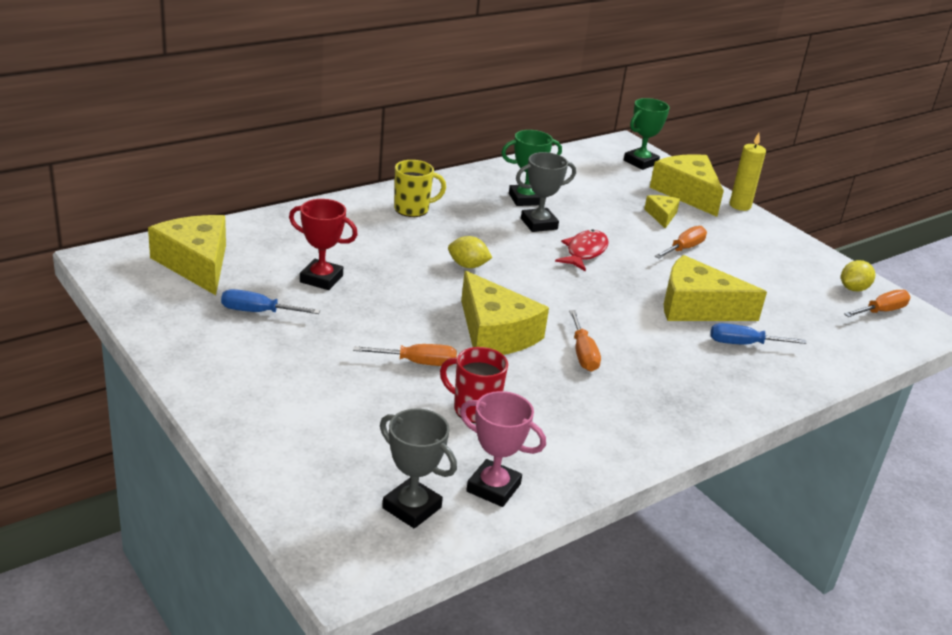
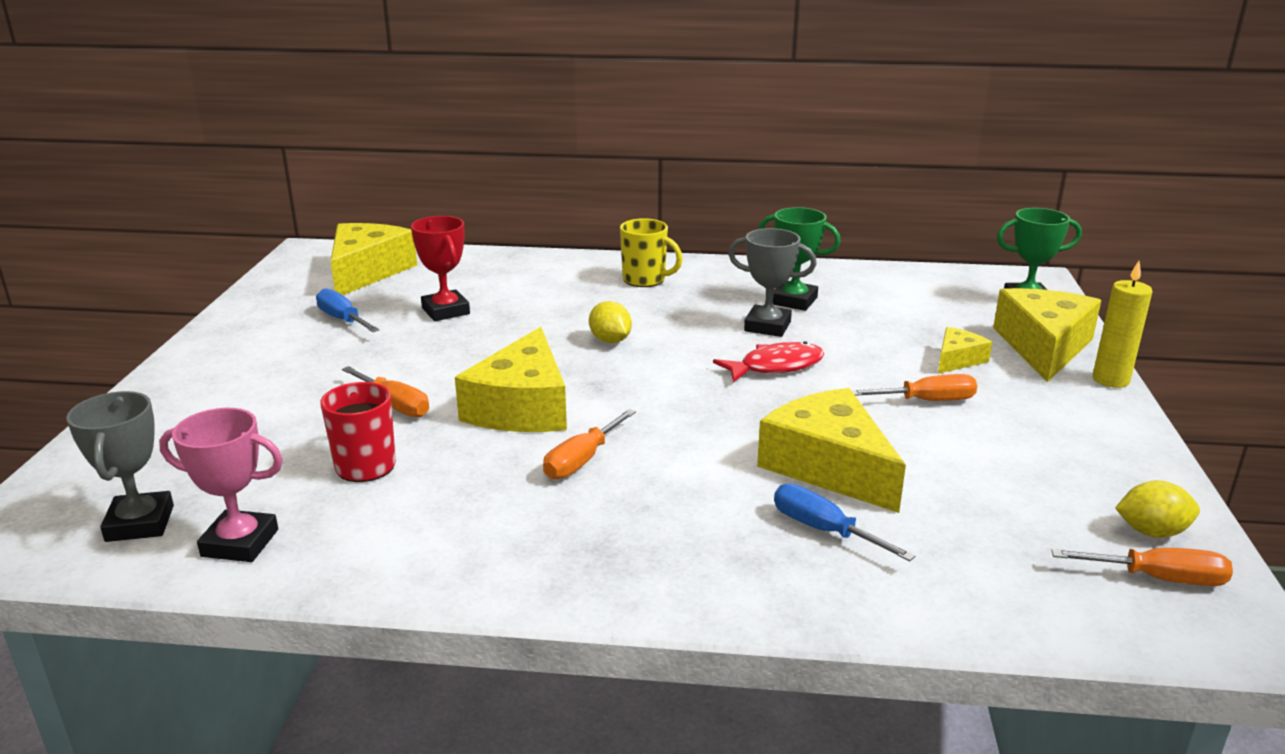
camera: 45 degrees right, 5 degrees down
pink trophy [460,391,546,507] -> pink trophy turned 60 degrees counterclockwise [159,408,283,562]

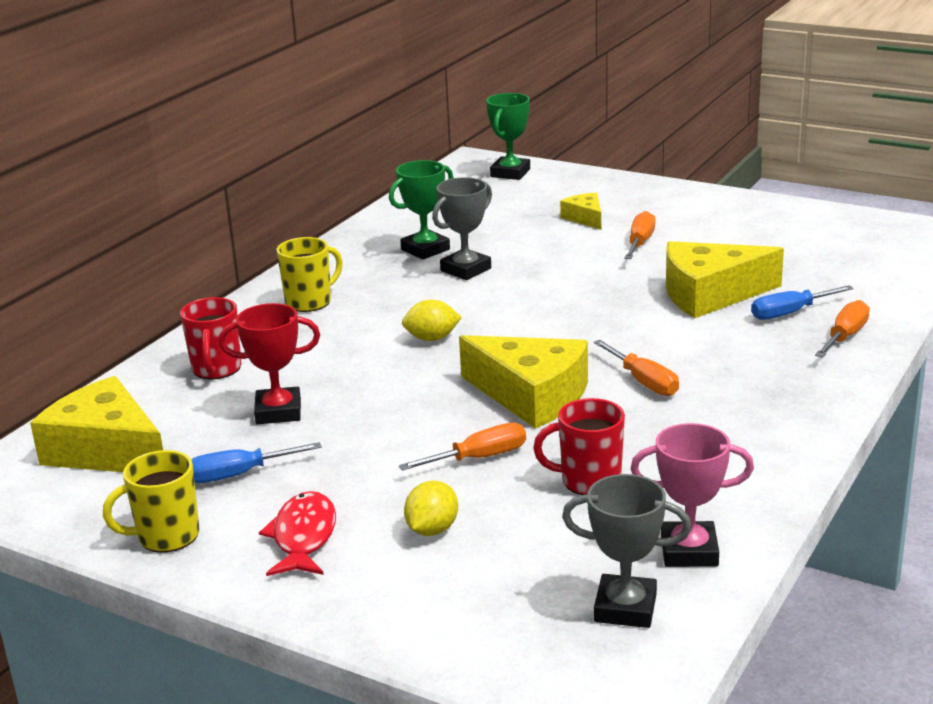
camera: 65 degrees left, 0 degrees up
pink trophy [159,408,283,562] -> pink trophy turned 60 degrees clockwise [631,423,754,567]
red fish [713,341,824,382] -> red fish moved to [259,491,336,576]
yellow cheese [993,288,1101,382] -> none
orange screwdriver [1051,548,1233,586] -> orange screwdriver moved to [815,300,870,358]
yellow candle [1093,261,1153,388] -> none
yellow lemon [1115,480,1200,538] -> yellow lemon moved to [404,481,458,536]
none -> yellow mug [103,450,199,553]
none -> red mug [180,297,241,379]

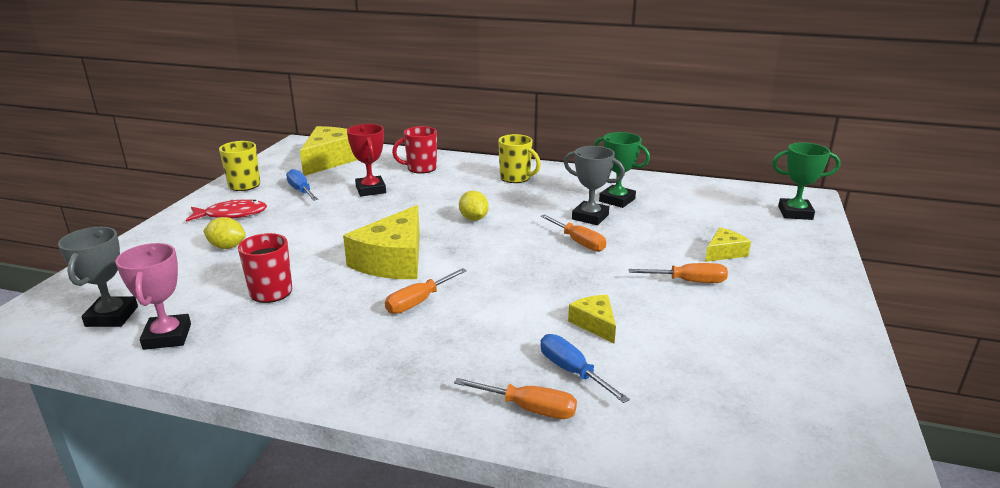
camera: 75 degrees right, 0 degrees up
orange screwdriver [399,423,526,471] -> orange screwdriver moved to [540,214,606,252]
yellow cheese [666,241,784,318] -> yellow cheese [568,295,616,343], size x0.51

